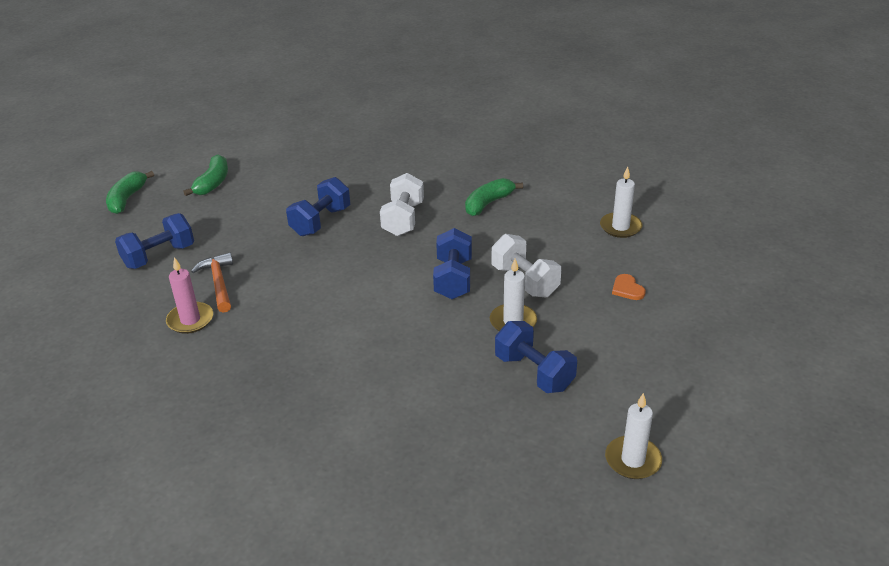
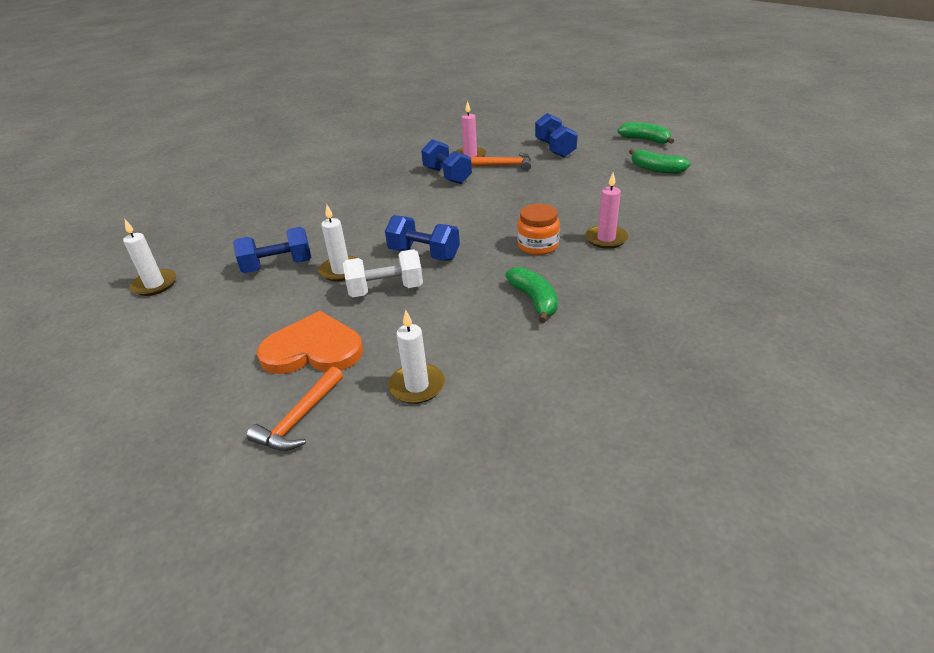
camera: 115 degrees right, 0 degrees up
blue dumbbell [286,177,350,236] -> blue dumbbell moved to [421,139,472,184]
white dumbbell [380,173,424,236] -> orange jar [517,204,560,255]
orange heart [612,274,646,300] -> orange heart [257,311,363,374], size x2.36
none -> orange hammer [247,367,343,451]
none -> pink candle [585,172,628,249]

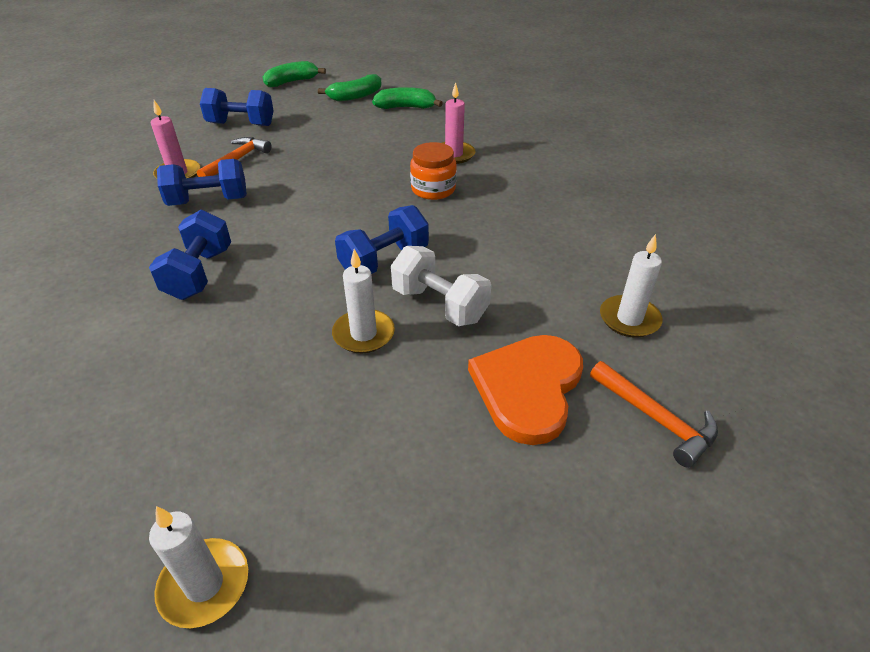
camera: 70 degrees left, 5 degrees up
blue dumbbell [233,227,311,273] -> blue dumbbell moved to [149,210,231,300]
white dumbbell [343,249,423,297] -> white dumbbell turned 60 degrees counterclockwise [391,246,491,326]
green banana [505,267,558,323] -> green banana moved to [372,87,443,109]

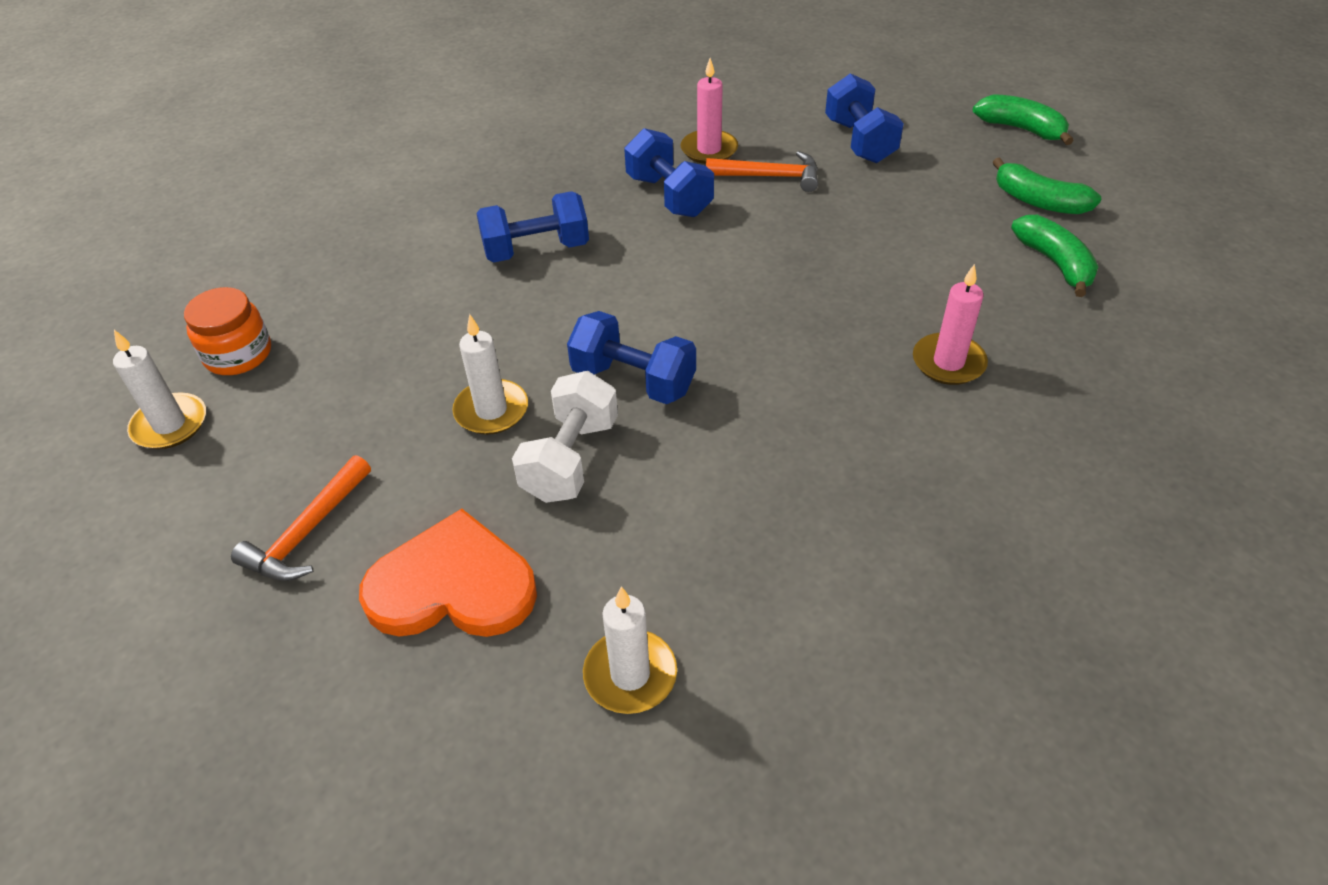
camera: 70 degrees right, 5 degrees up
orange jar [410,142,457,200] -> orange jar moved to [184,287,271,375]
orange hammer [590,361,718,468] -> orange hammer moved to [231,455,371,581]

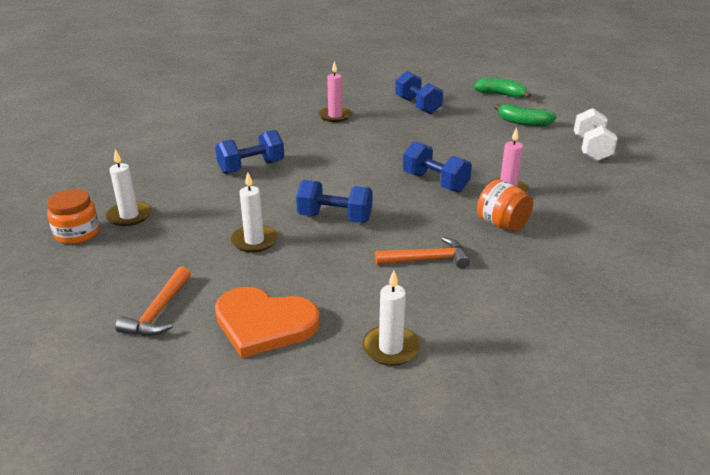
camera: 15 degrees left, 15 degrees down
white candle [113,330,206,449] -> white candle moved to [106,149,151,226]
orange heart [359,509,537,637] -> orange heart turned 150 degrees counterclockwise [215,287,320,358]
white dumbbell [512,371,618,503] -> white dumbbell moved to [574,108,618,161]
blue dumbbell [624,128,714,217] -> blue dumbbell moved to [403,141,472,192]
orange hammer [706,151,818,192] -> orange hammer moved to [375,237,470,269]
green banana [1011,215,1098,297] -> none
none -> orange jar [477,180,533,231]

